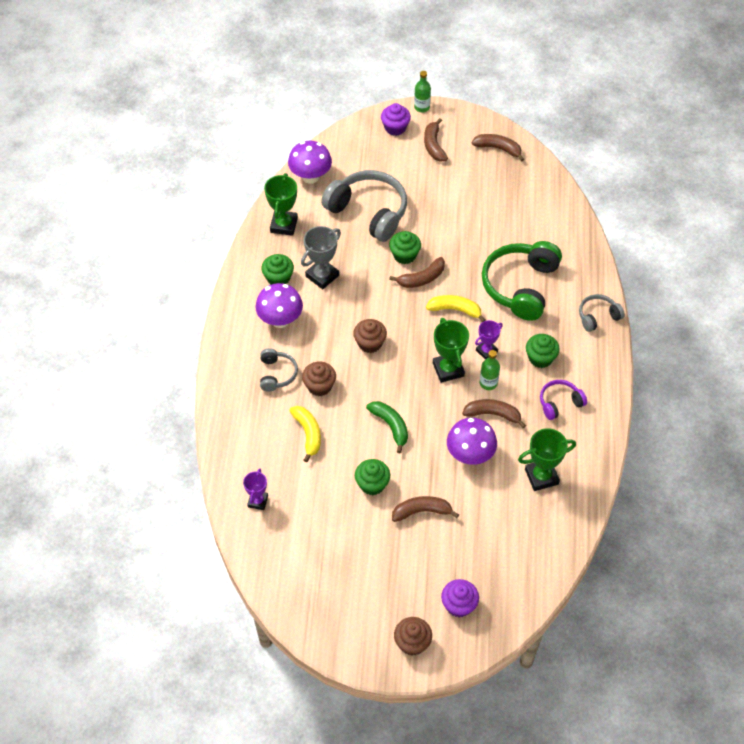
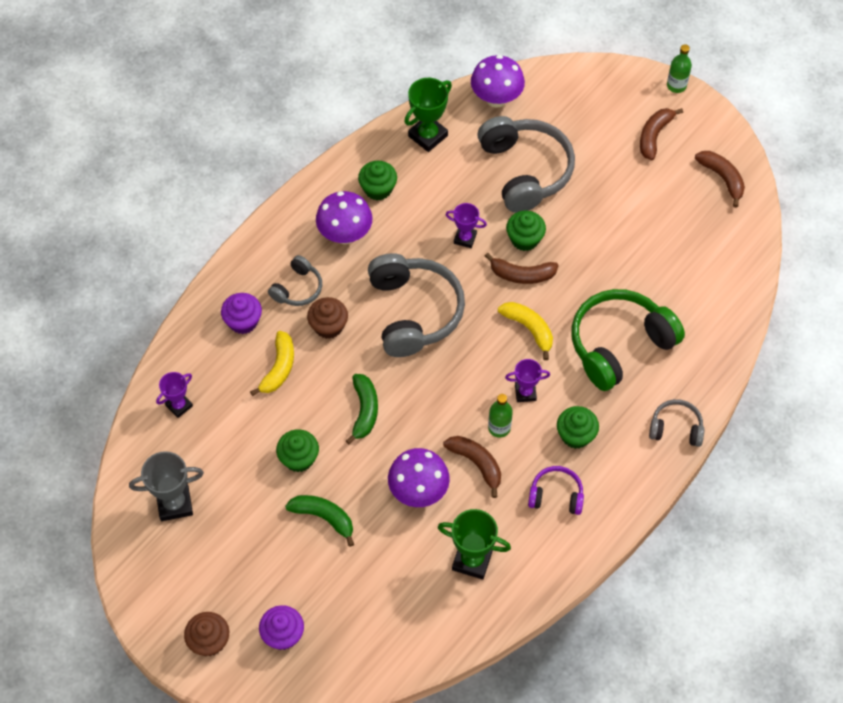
camera: 35 degrees right, 5 degrees up
grey trophy [301,226,341,289] -> grey trophy moved to [129,451,204,521]
brown cupcake [353,319,387,353] -> grey headphones [368,253,465,357]
purple cupcake [381,103,411,136] -> purple cupcake moved to [221,293,262,334]
brown banana [392,496,459,522] -> green banana [285,495,354,547]
green trophy [433,318,469,383] -> none
none -> purple trophy [445,203,487,248]

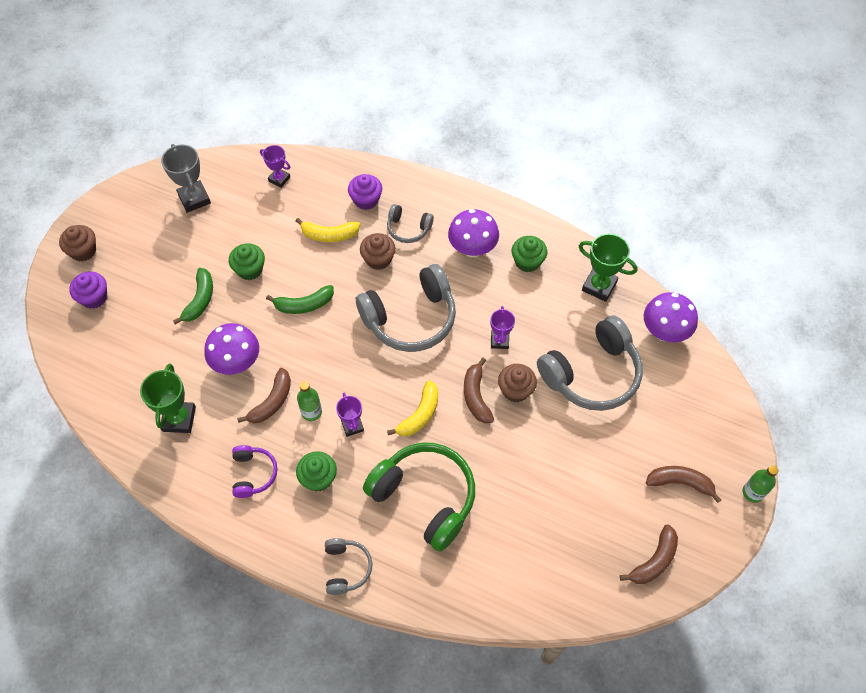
camera: 75 degrees right, 0 degrees up
green cupcake [506,211,546,251] -> brown cupcake [498,364,537,402]

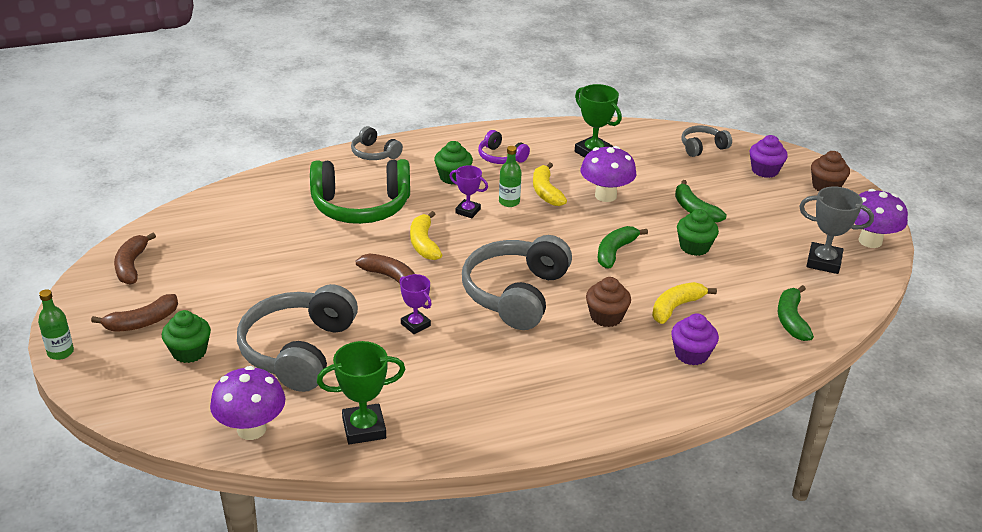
camera: 135 degrees right, 25 degrees down
brown banana [237,368,291,423] -> yellow banana [533,163,567,206]
purple trophy [260,145,290,188] -> green banana [778,285,814,341]
grey headphones [387,204,434,243] -> grey headphones moved to [681,126,732,157]
purple mushroom [448,209,499,258] -> purple mushroom moved to [854,189,908,248]
brown cupcake [498,364,537,402] -> none
green cupcake [512,236,547,272] -> green cupcake moved to [162,310,211,363]

